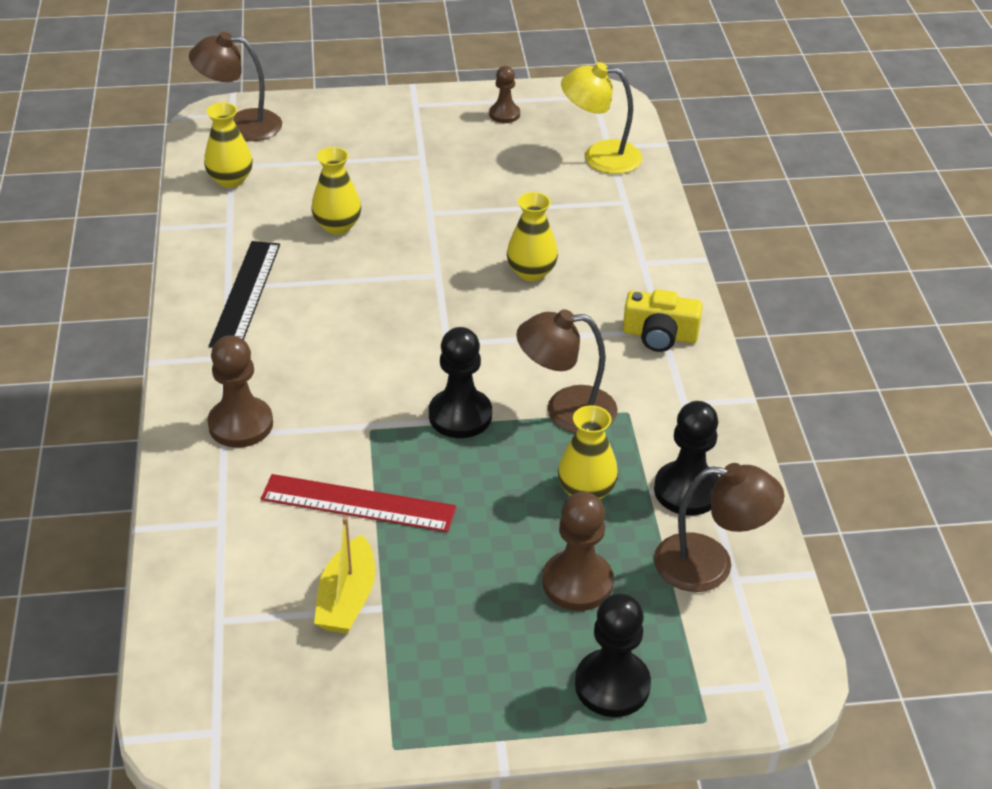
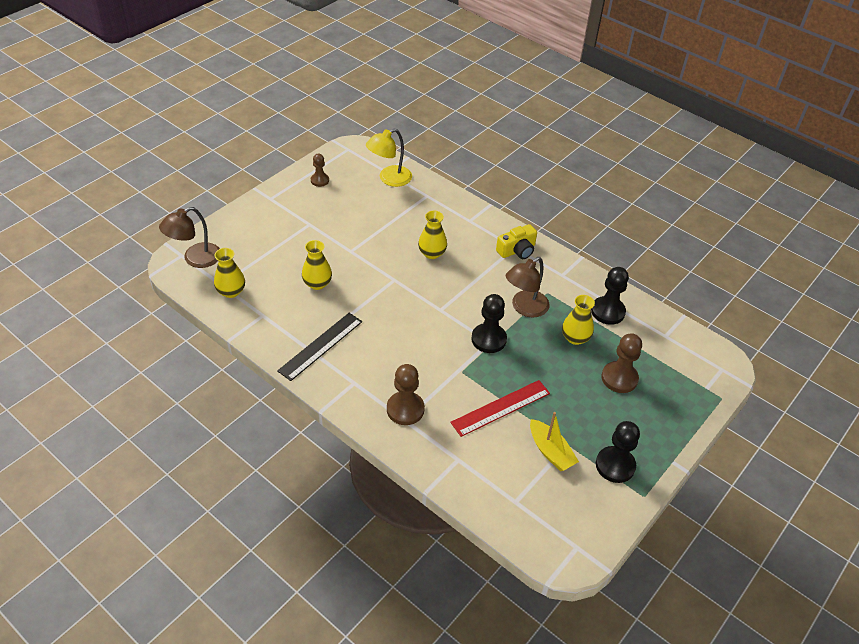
camera: 45 degrees left, 5 degrees up
black ruler [209,241,280,348] -> black ruler turned 75 degrees clockwise [277,313,362,381]
black pawn [575,593,651,717] -> black pawn moved to [596,421,640,483]
brown lamp [654,463,784,592] -> none

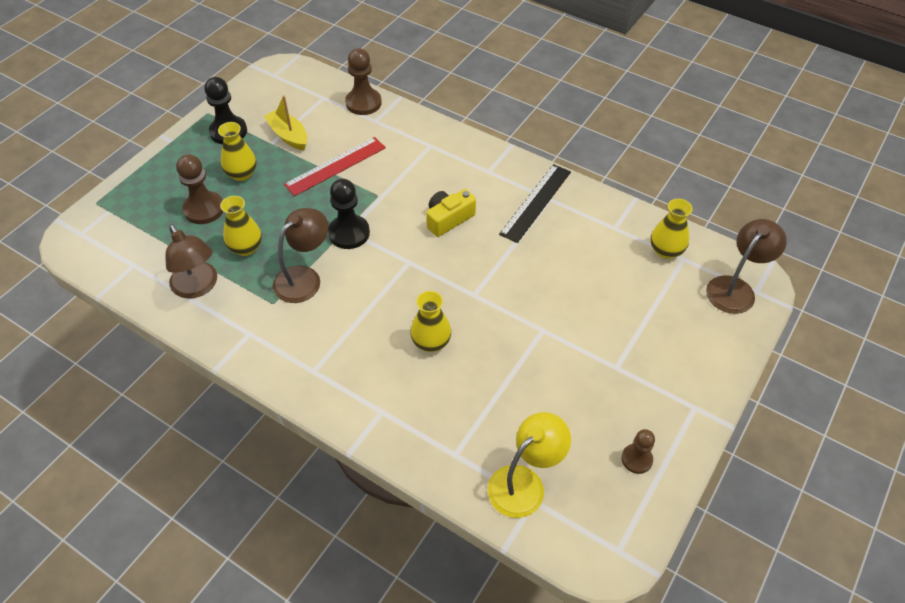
camera: 175 degrees right, 5 degrees up
yellow vase [302,240,332,290] -> yellow vase moved to [218,122,257,181]
brown pawn [387,364,425,425] -> brown pawn moved to [345,48,382,115]
yellow camera [496,224,537,259] -> yellow camera moved to [426,189,476,237]
black pawn [591,267,629,325] -> brown lamp [165,224,217,298]

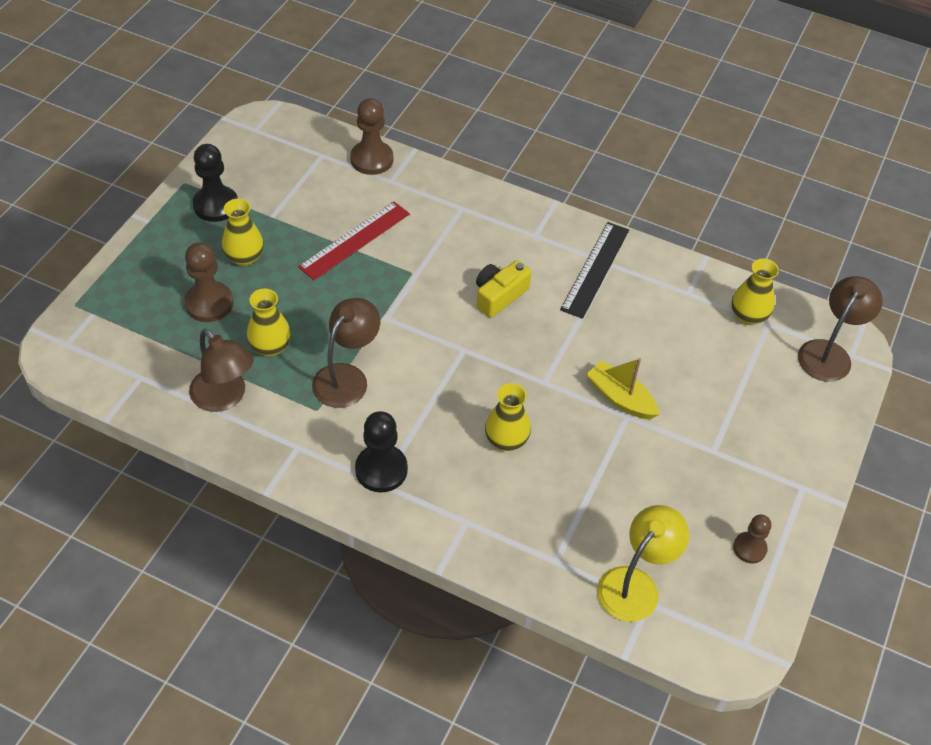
camera: 10 degrees left, 0 degrees up
yellow boat [264,95,307,150] -> yellow boat moved to [586,358,659,419]
black pawn [328,179,370,249] -> black pawn moved to [355,411,408,493]

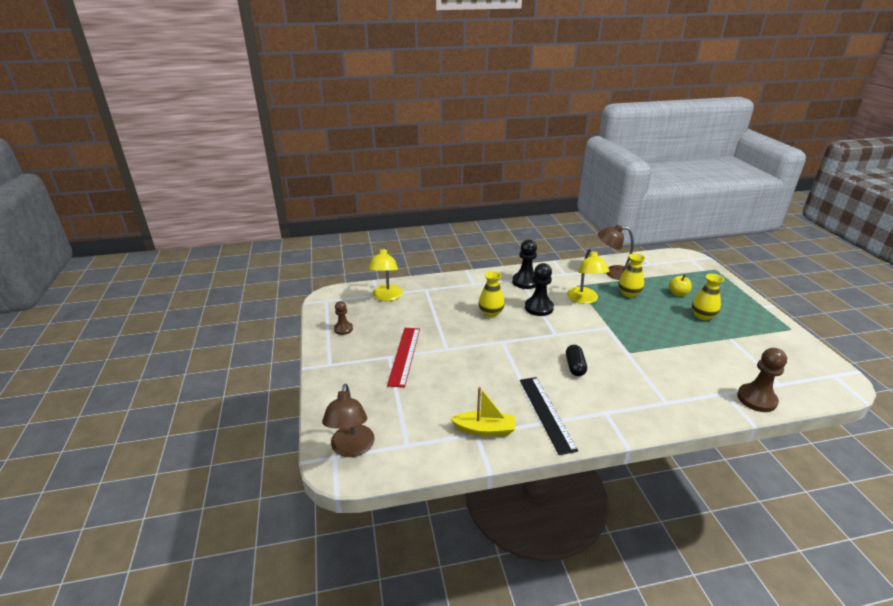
camera: 145 degrees right, 20 degrees down
brown pawn [184,242,233,322] -> yellow apple [669,275,692,297]
black pawn [193,144,238,222] -> black pawn moved to [525,263,554,316]
red ruler [298,202,410,280] -> red ruler moved to [387,328,420,388]
brown lamp [312,298,380,408] -> yellow lamp [567,248,610,304]
yellow camera [476,260,531,318] -> black capsule [566,345,587,376]
yellow boat [586,358,659,419] -> yellow boat moved to [451,387,515,436]
yellow vase [731,259,779,325] -> none

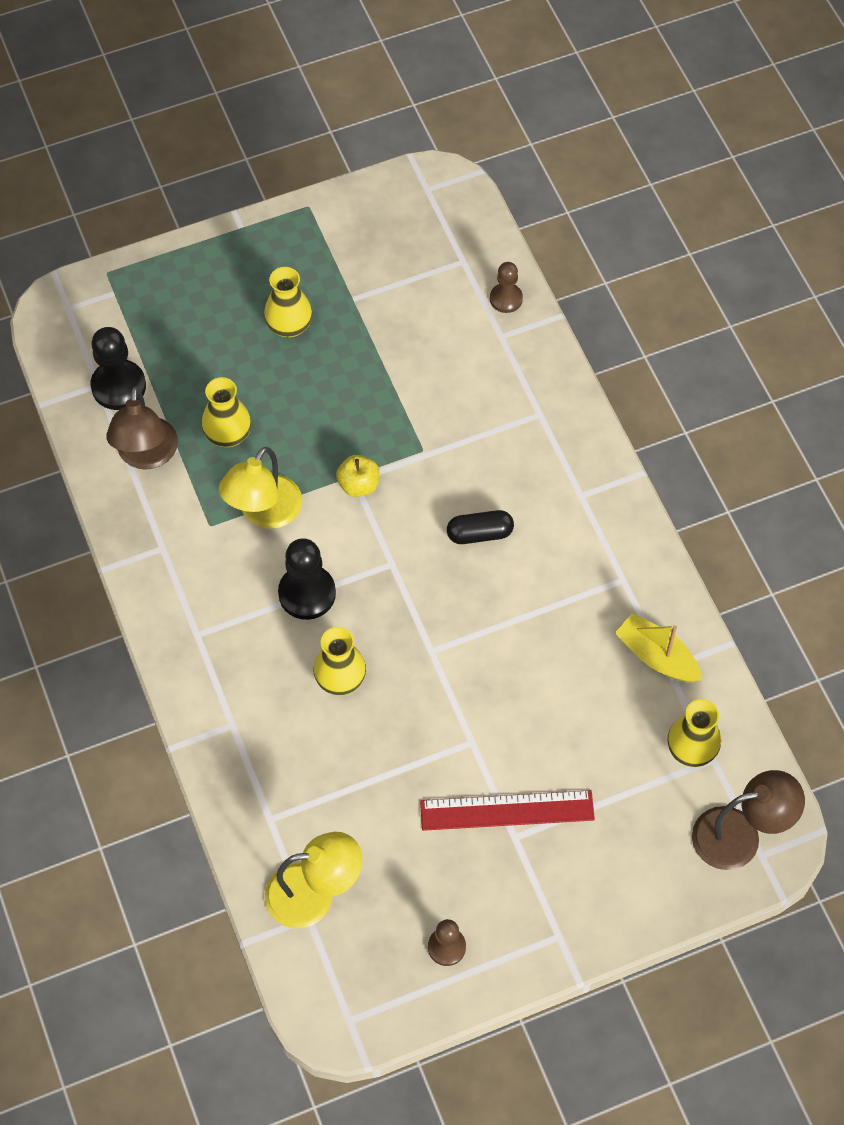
camera: 100 degrees left, 30 degrees up
yellow boat [451,387,515,436] -> yellow boat turned 45 degrees counterclockwise [615,613,702,682]
black pawn [512,240,537,289] -> black pawn moved to [91,327,146,410]
black ruler [520,377,578,455] -> none
yellow lamp [567,248,610,304] -> yellow lamp turned 135 degrees clockwise [219,447,302,529]
yellow apple [669,275,692,297] -> yellow apple moved to [336,455,379,497]
brown pawn [737,348,787,412] -> brown pawn [490,262,523,313], size x0.62
none -> yellow vase [668,699,721,767]

